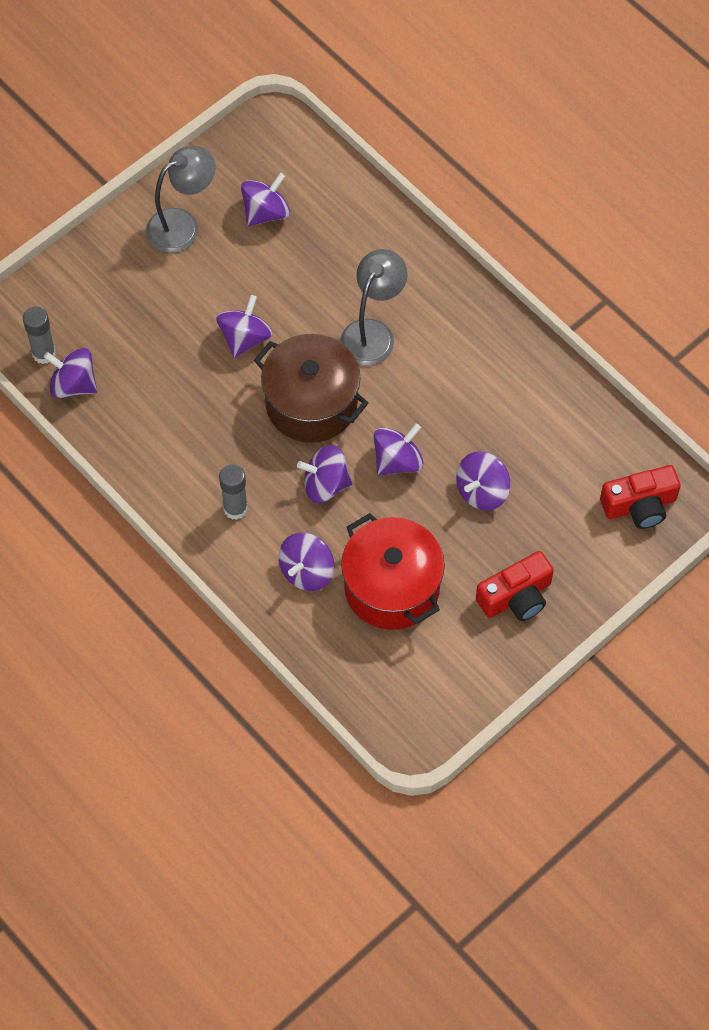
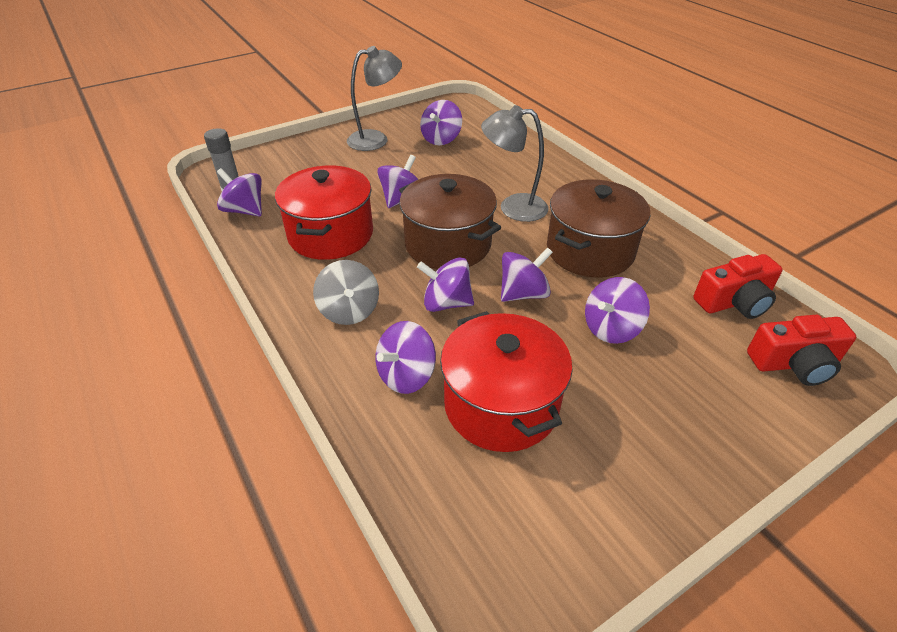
camera: 10 degrees right, 20 degrees down
grey glue stick [219,464,248,520] -> grey spinning top [313,260,379,325]
purple spinning top [241,173,290,226] -> purple spinning top turned 150 degrees clockwise [420,100,462,145]
grey lamp [340,249,408,366] -> grey lamp turned 120 degrees counterclockwise [481,105,549,222]
red camera [476,551,554,621] -> red camera moved to [693,254,783,319]
none -> red pot [275,166,373,260]
none -> brown pot [547,179,650,278]

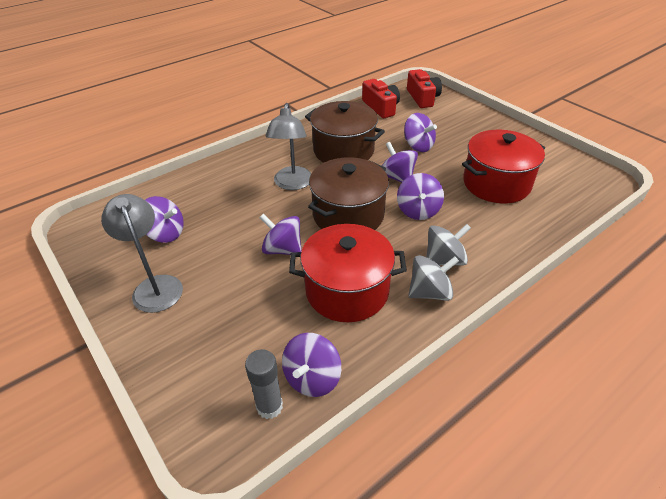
camera: 95 degrees left, 0 degrees up
purple spinning top [376,321,436,394] -> none
none -> grey spinning top [408,255,459,301]

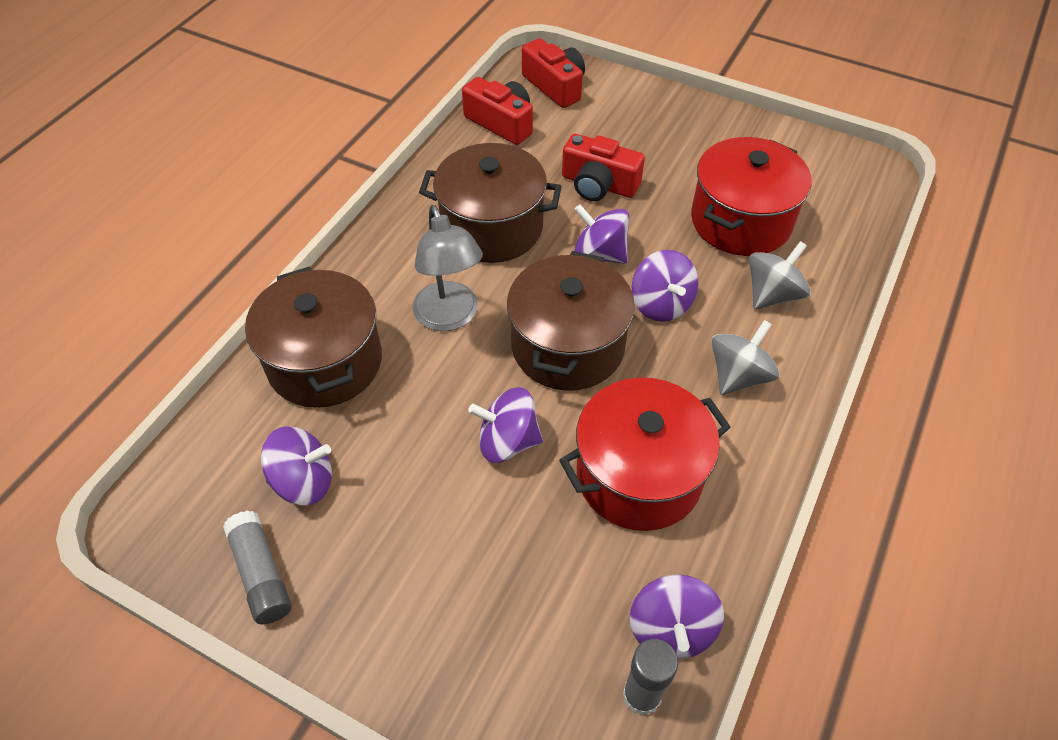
camera: 25 degrees left, 10 degrees up
grey lamp [101,194,183,313] -> none
purple spinning top [404,113,437,152] -> red camera [562,134,645,201]
grey spinning top [408,255,459,301] -> grey spinning top moved to [749,241,811,309]
none -> grey glue stick [223,511,292,624]
none -> brown pot [245,267,382,408]

